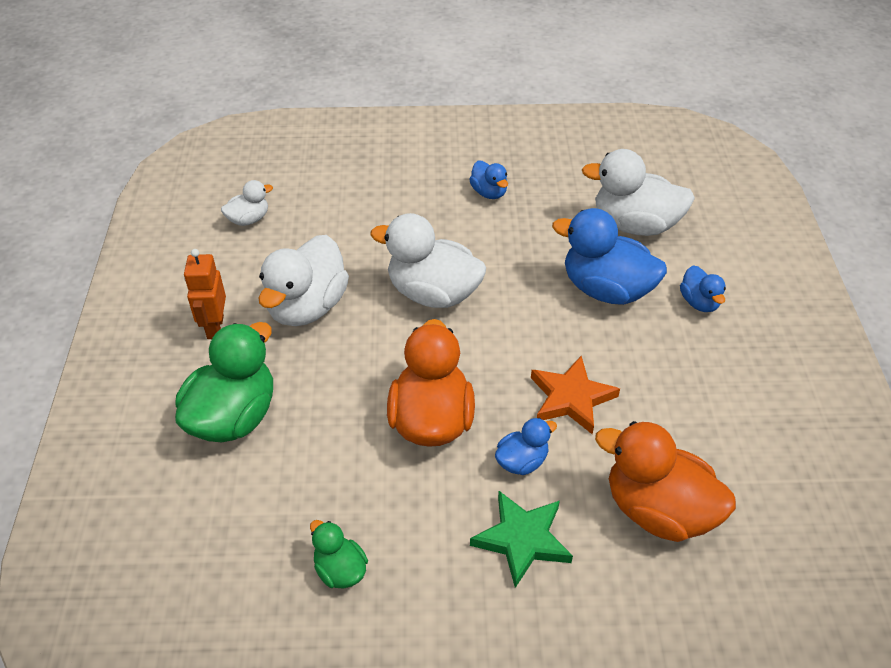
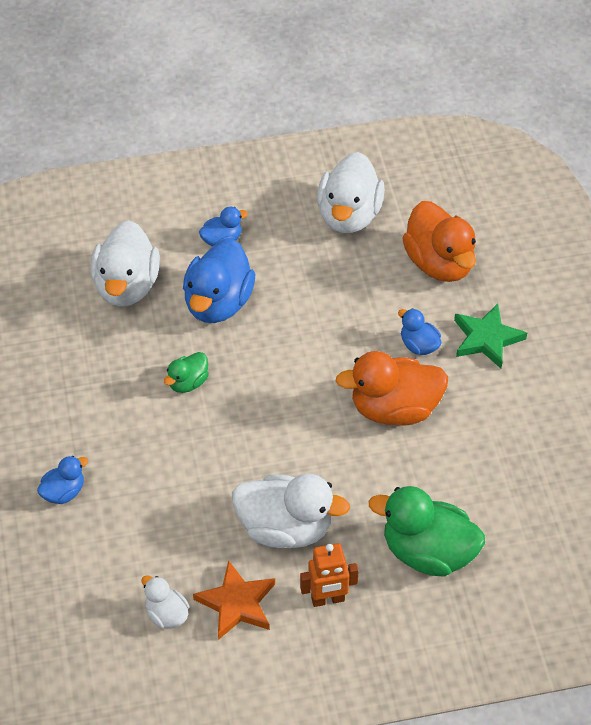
camera: 100 degrees left, 5 degrees up
green duck [310,520,368,589] -> green duck moved to [164,352,209,393]
white duck [370,213,486,308] -> white duck moved to [317,152,385,233]
blue duck [469,160,508,199] -> blue duck moved to [37,456,88,504]
orange star [531,356,620,434] -> orange star moved to [193,560,275,640]
orange duck [595,421,736,542] -> orange duck turned 45 degrees counterclockwise [402,201,476,282]

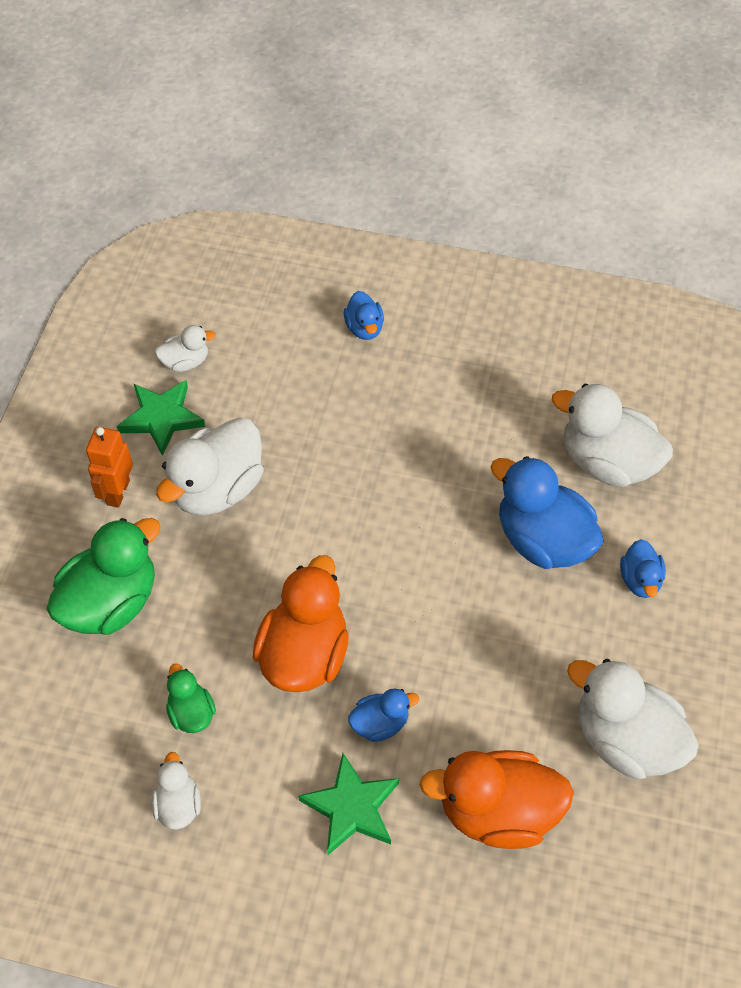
camera: 115 degrees right, 5 degrees up
green duck [164,352,209,393] -> green duck moved to [166,664,216,733]
orange star [193,560,275,640] -> green star [117,380,205,456]
none -> white duck [152,752,201,830]

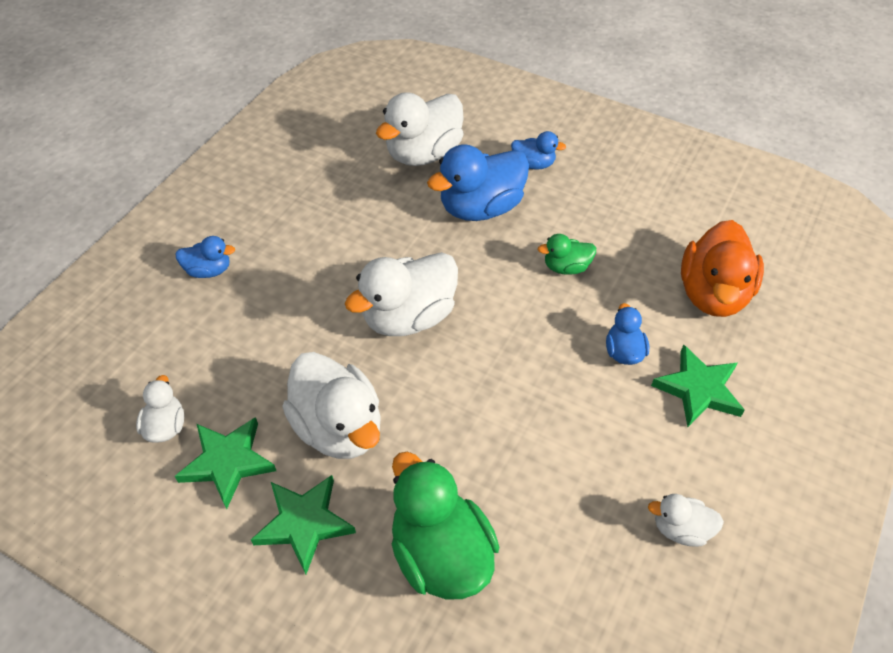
camera: 75 degrees left, 5 degrees down
orange robot [86,427,133,507] -> green star [251,475,356,574]
green duck [166,664,216,733] -> green duck moved to [538,234,596,275]
orange duck [253,555,349,692] -> none
white duck [567,659,699,779] -> white duck moved to [345,252,458,336]

